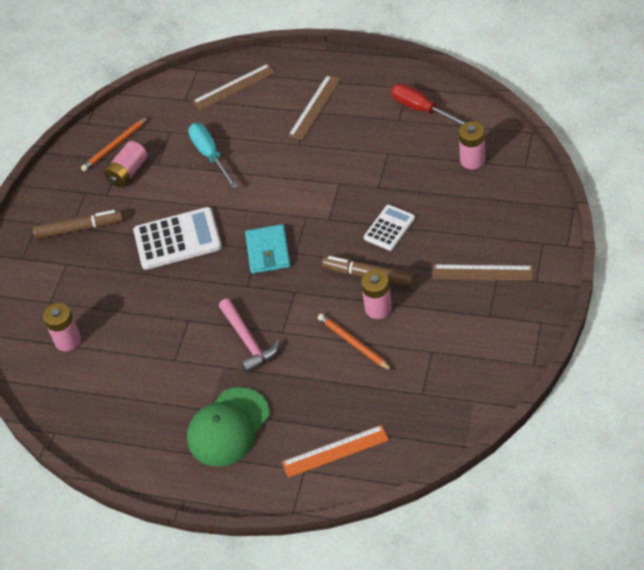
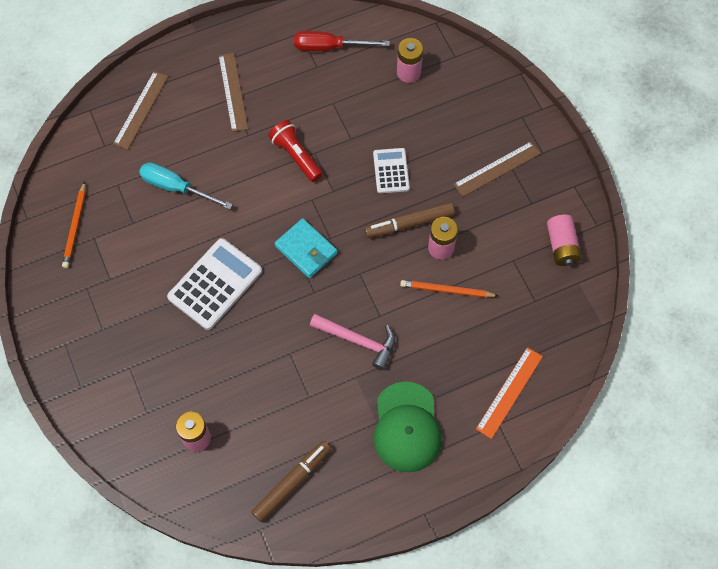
camera: 45 degrees left, 15 degrees up
brown marker [33,210,123,239] -> brown marker moved to [251,441,331,522]
pink battery [104,141,148,187] -> pink battery moved to [547,215,582,266]
none -> red flashlight [268,120,323,182]

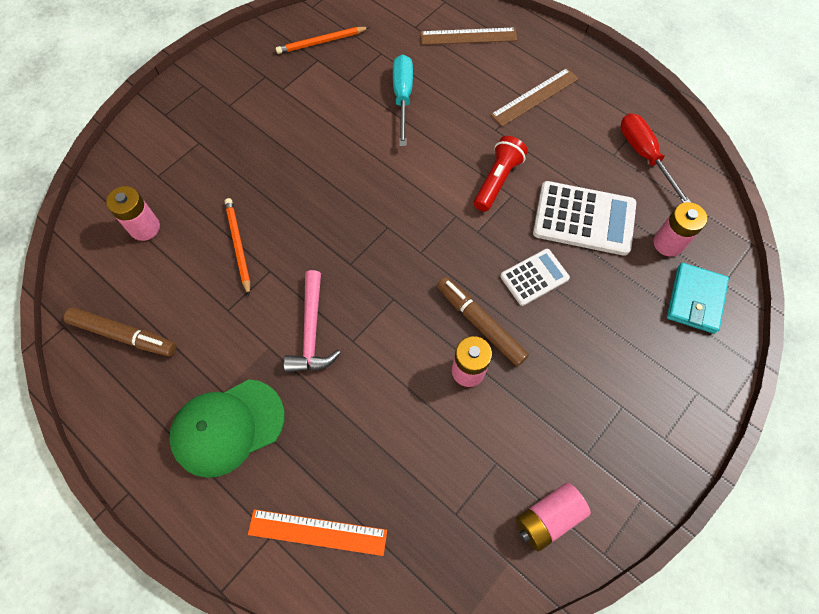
camera: 65 degrees right, 0 degrees up
white calculator [167,238,262,330] -> white calculator moved to [533,181,636,256]
turquoise wallet [275,218,338,278] -> turquoise wallet moved to [667,263,729,334]
orange pencil [400,280,498,298] -> orange pencil moved to [225,198,250,296]
brown ruler [454,142,541,197] -> none

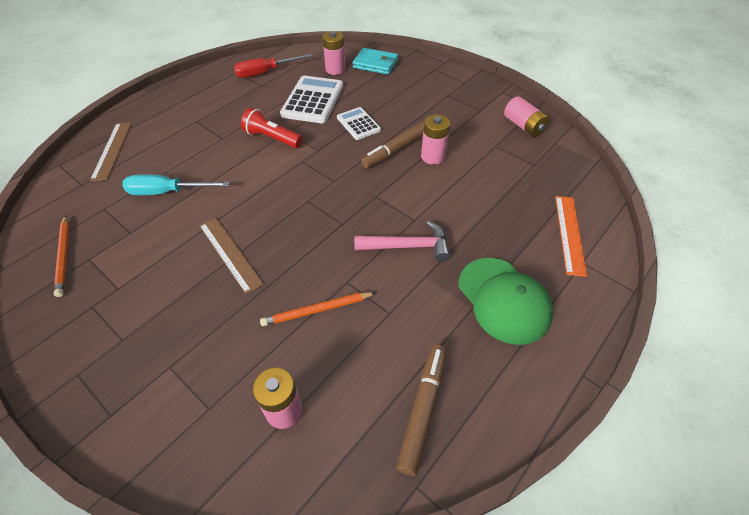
camera: 90 degrees left, 15 degrees down
brown ruler [490,68,579,126] -> brown ruler moved to [199,218,264,295]

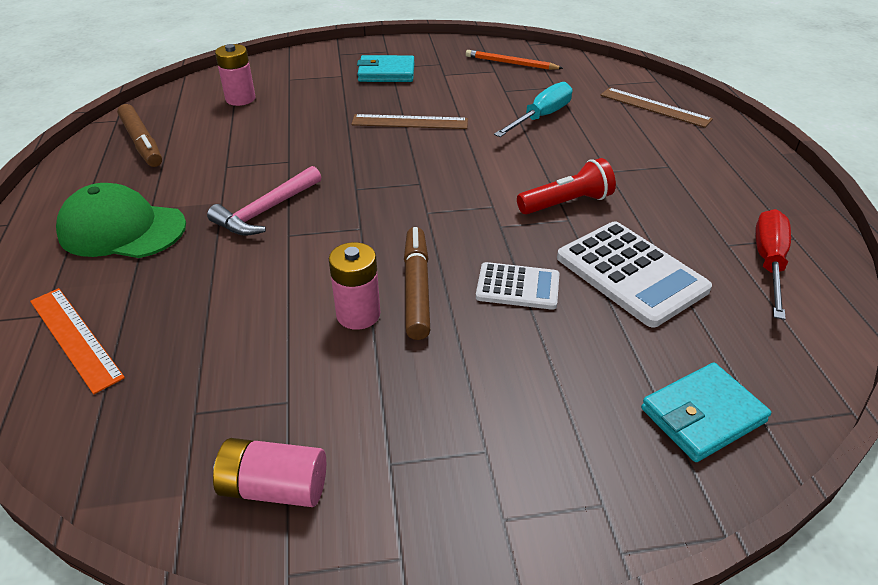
camera: 130 degrees right, 10 degrees down
orange pencil [260,292,376,326] -> none
pink battery [323,31,346,75] -> none
none -> turquoise wallet [357,55,414,82]

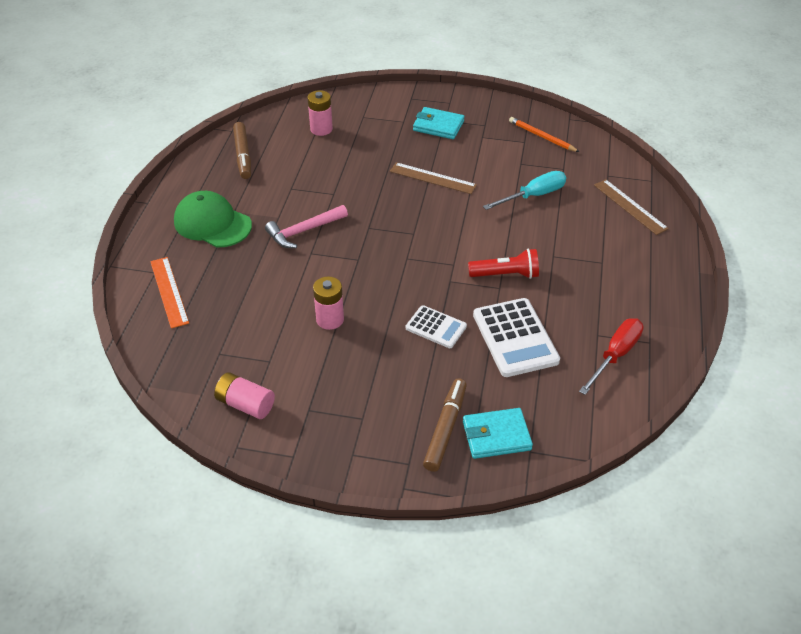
camera: 20 degrees right, 5 degrees up
brown marker [404,227,430,340] -> brown marker moved to [423,378,467,472]

